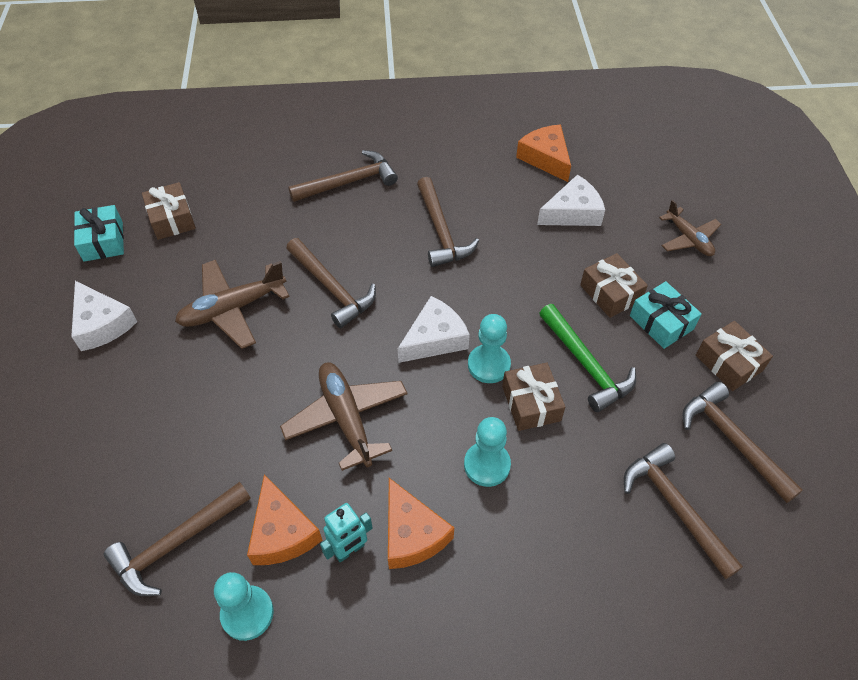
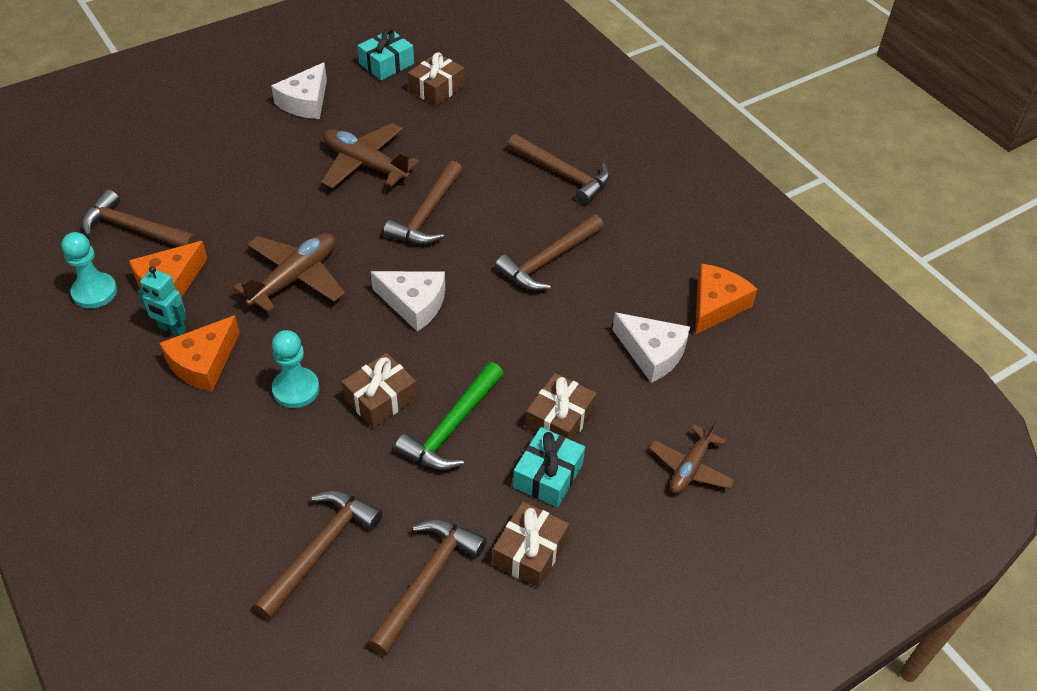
camera: 60 degrees right, 5 degrees down
turquoise pawn [468,314,511,383] -> none

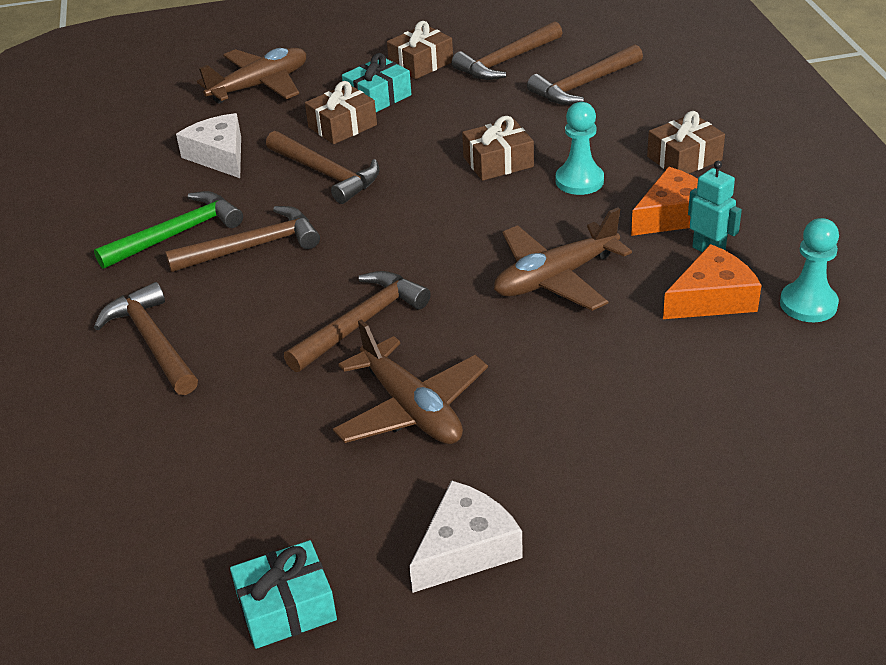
camera: 155 degrees left, 10 degrees down
brown hammer [82,190,198,247] -> brown hammer moved to [266,131,380,204]
white cheese [371,271,445,332] -> none
green hammer [395,362,504,470] -> green hammer moved to [94,191,243,269]
brown gift [408,52,464,106] -> brown gift moved to [647,111,725,174]
brown plane [649,419,734,493] -> brown plane [197,48,306,103], size x1.56
orange cheese [695,264,758,335] -> none

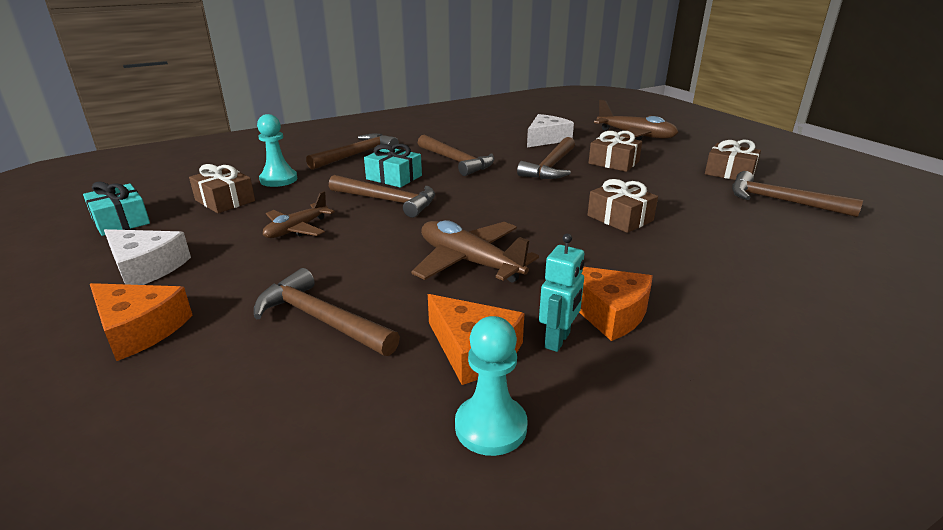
camera: 70 degrees right, 10 degrees down
green hammer [94,191,243,269] -> none
brown plane [333,319,488,444] -> brown plane [263,191,335,238], size x0.64
turquoise gift [342,53,411,112] -> turquoise gift moved to [364,144,422,188]
brown hammer [527,44,643,105] -> brown hammer moved to [254,268,400,356]
turquoise pawn [556,102,604,195] -> turquoise pawn moved to [257,114,297,187]
brown gift [647,111,725,174] -> brown gift moved to [189,164,255,213]
none -> orange cheese [90,283,192,361]

